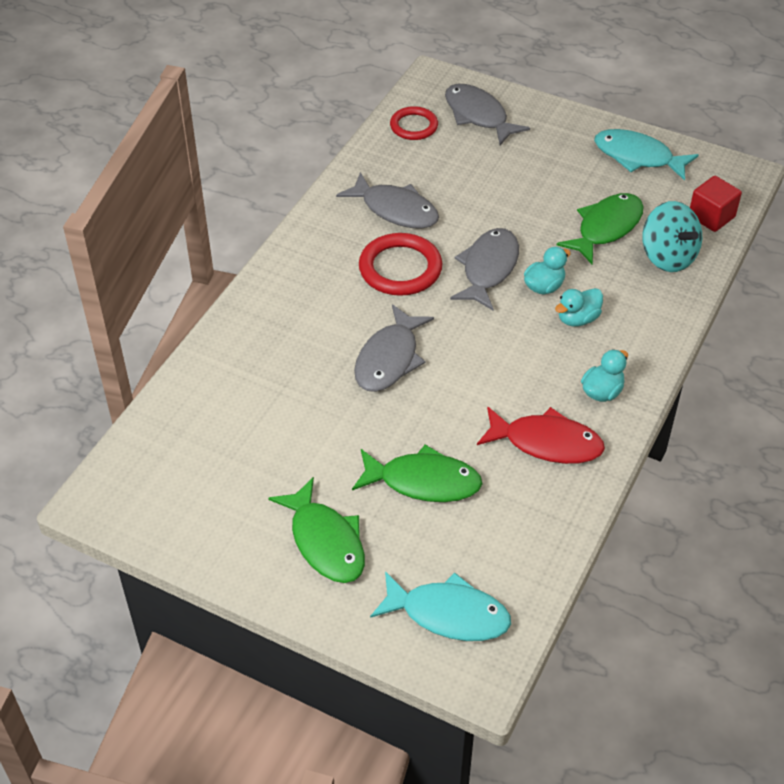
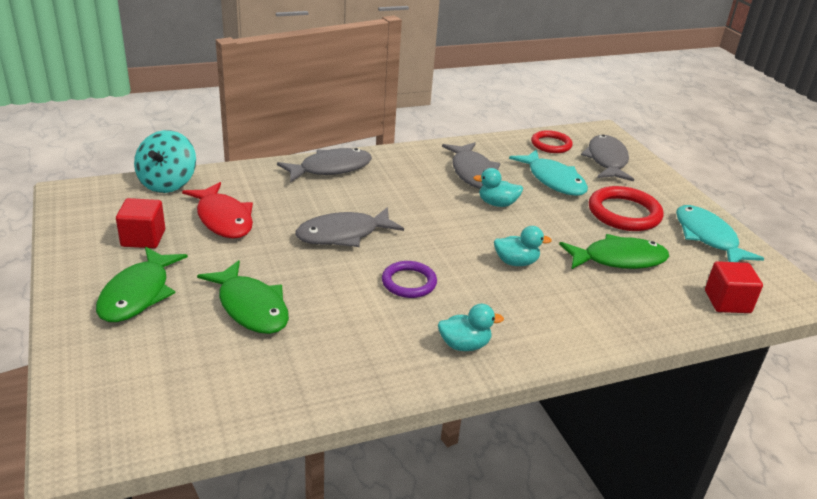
camera: 40 degrees right, 15 degrees down
red ring [359,233,442,296] -> red ring moved to [589,186,663,231]
turquoise fish [370,571,511,641] -> turquoise fish moved to [509,149,588,196]
grey fish [450,228,519,310] -> grey fish moved to [277,148,372,183]
red fish [477,406,605,464] -> red fish moved to [182,182,253,239]
turquoise duck [555,288,603,327] -> turquoise duck moved to [473,168,523,207]
turquoise spinning top [642,201,702,272] -> turquoise spinning top moved to [134,130,196,193]
none -> red cube [116,198,165,248]
none -> purple ring [382,261,437,298]

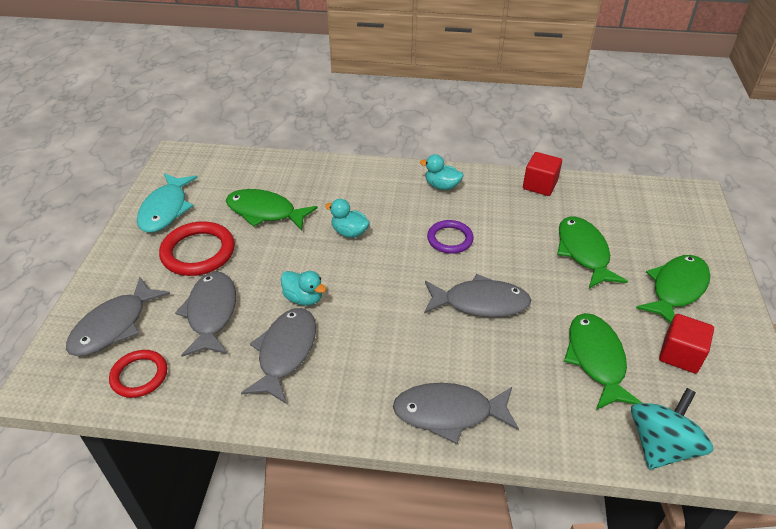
camera: 150 degrees left, 10 degrees up
red fish [182,182,253,239] -> green fish [564,313,642,410]
turquoise fish [509,149,588,196] -> grey fish [175,271,236,357]
red cube [705,261,763,313] -> red cube moved to [523,152,562,196]

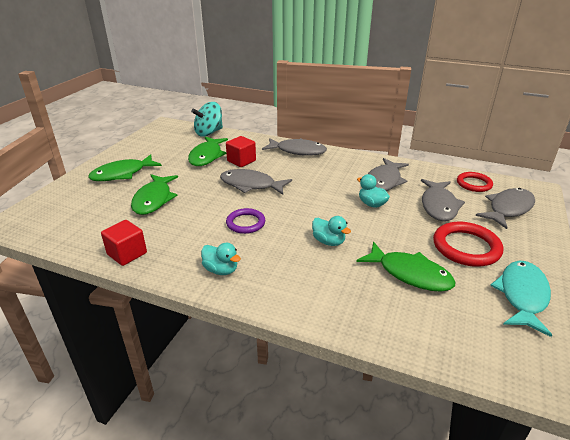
camera: 165 degrees left, 10 degrees down
red cube [659,314,714,373] -> red cube moved to [226,136,256,167]

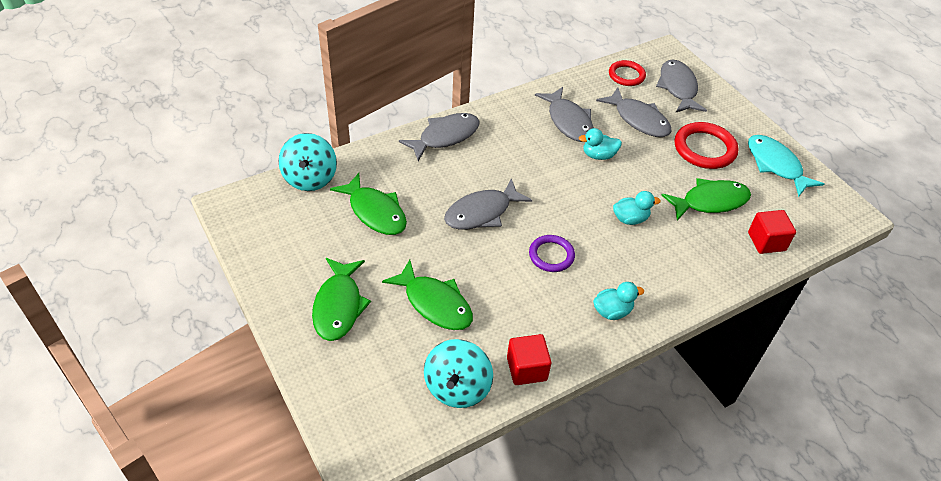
camera: 55 degrees left, 15 degrees up
red cube [226,136,256,167] -> red cube moved to [748,210,796,254]
none -> turquoise spinning top [424,339,493,408]

